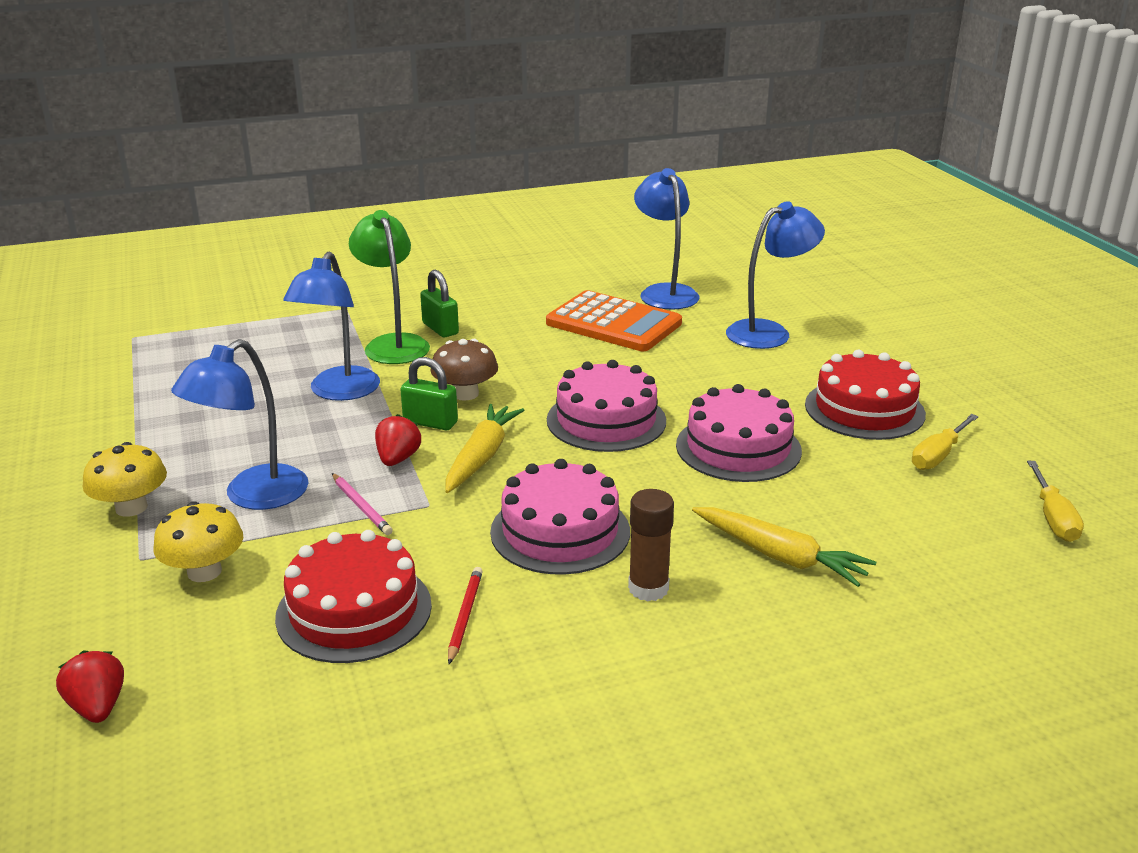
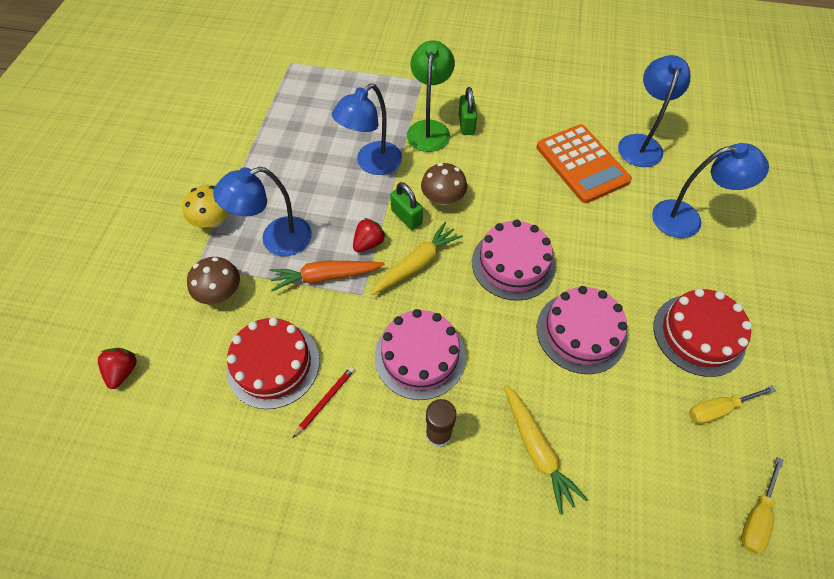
camera: 30 degrees right, 30 degrees up
yellow mushroom [153,501,243,582] -> brown mushroom [187,257,240,304]
pink pencil [332,473,393,535] -> orange carrot [270,260,385,291]

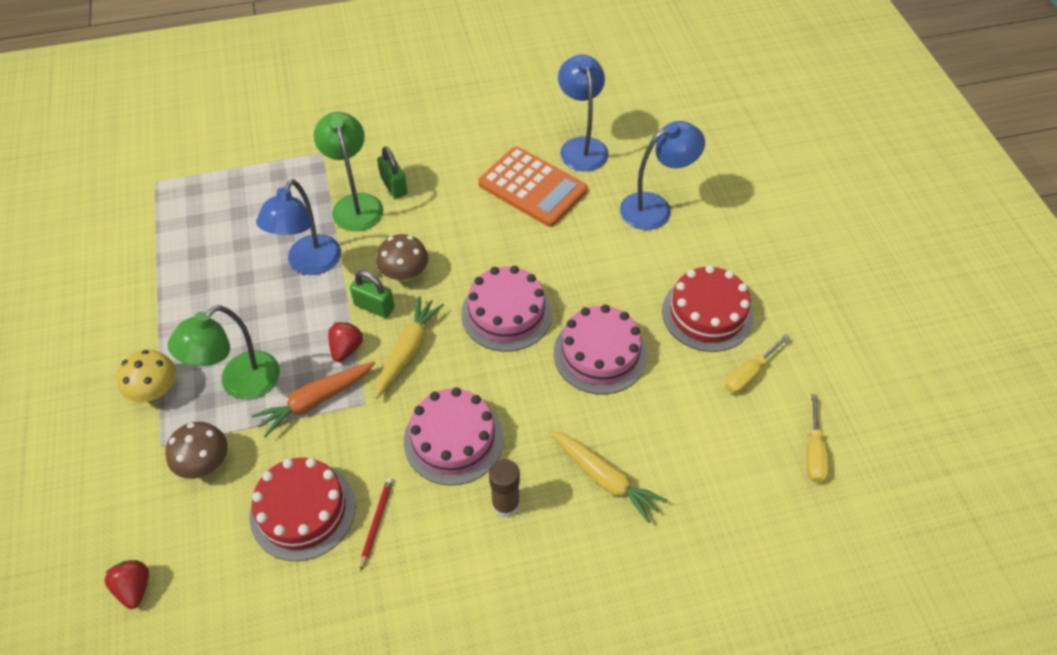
camera: 25 degrees left, 5 degrees down
blue lamp [213,167,312,256] -> green lamp [168,305,280,400]

